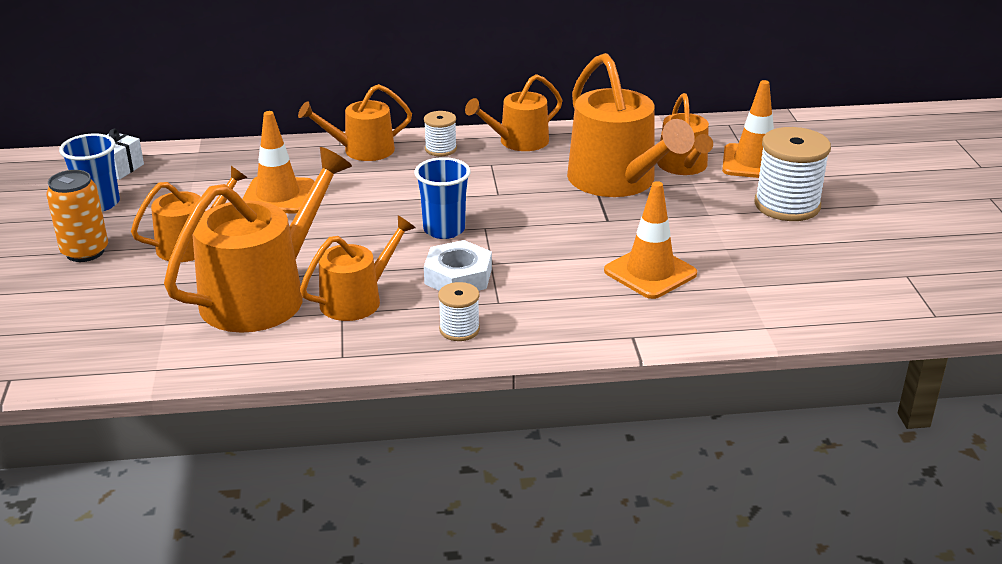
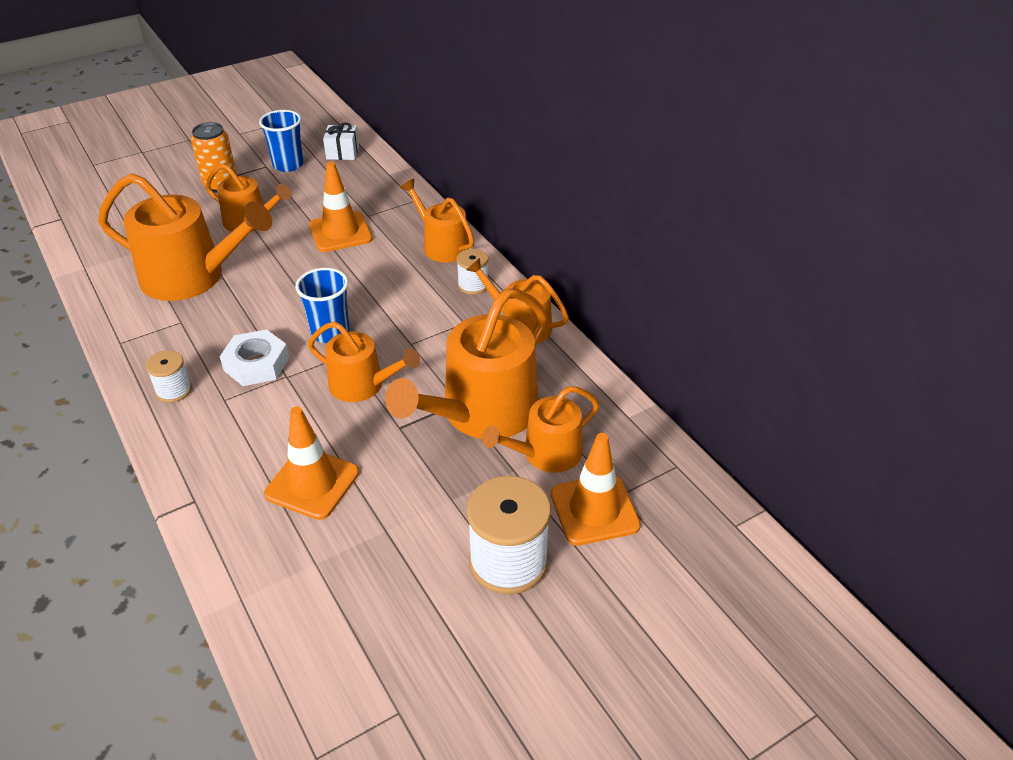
camera: 65 degrees right, 10 degrees up
orange watering can [300,215,416,321] -> orange watering can moved to [308,321,420,402]

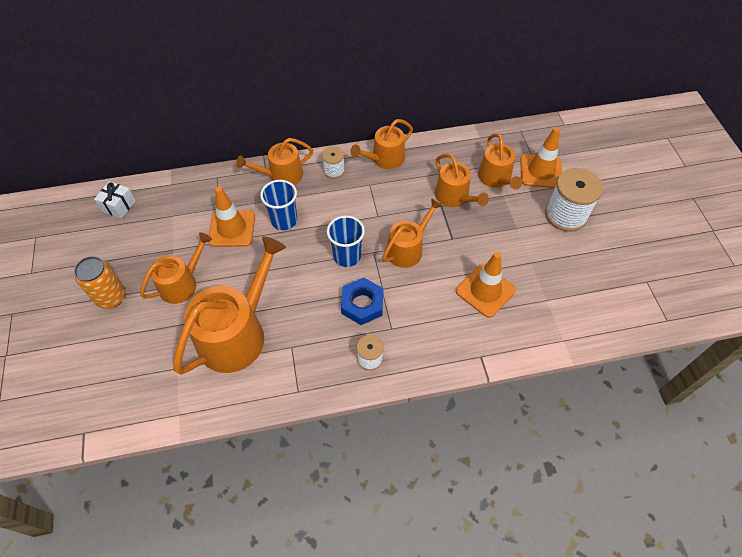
camera: 70 degrees left, 15 degrees up
white nut [220,329,289,386] -> blue nut [341,278,384,325]
blue cup [259,110,304,172] -> blue cup moved to [260,180,297,230]
orange watering can [385,288,547,439] -> orange watering can [435,154,489,207], size x0.59

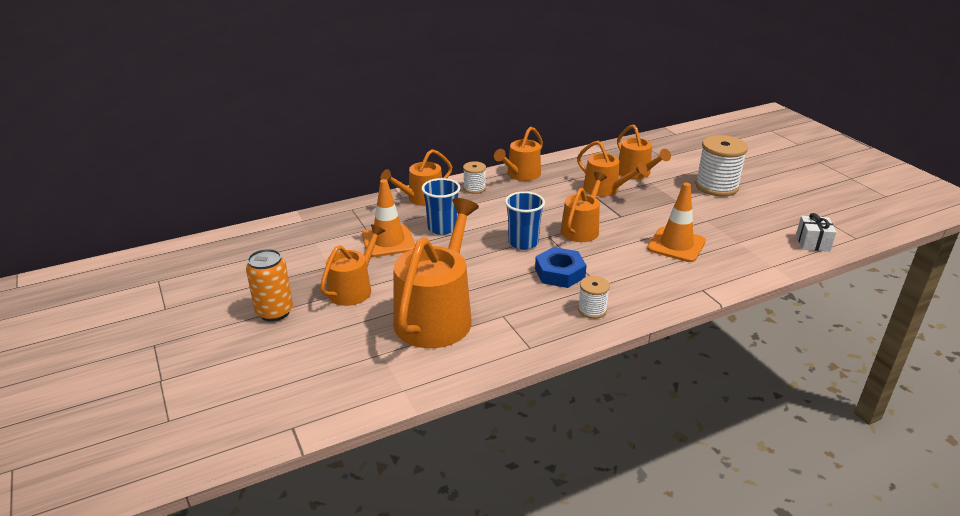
camera: 15 degrees left, 25 degrees down
white gift [94,181,136,219] -> white gift moved to [796,213,837,251]
orange traffic cone [520,127,562,188] -> none

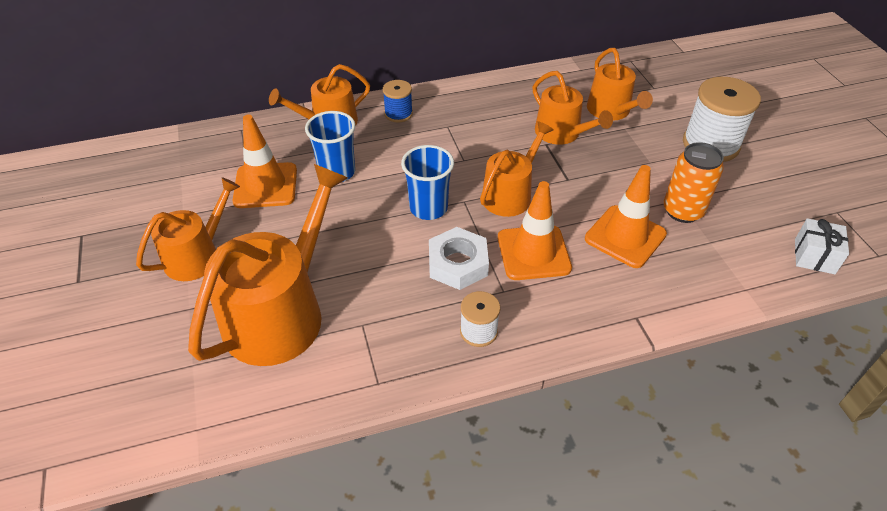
camera: 10 degrees right, 15 degrees up
orange can [246,249,293,322] -> orange can moved to [664,142,724,223]
white spool [463,161,486,194] -> blue spool [383,80,413,122]
orange watering can [494,127,543,181] -> none
blue nut [535,247,587,288] -> white nut [429,227,489,290]
none -> orange traffic cone [498,181,572,280]

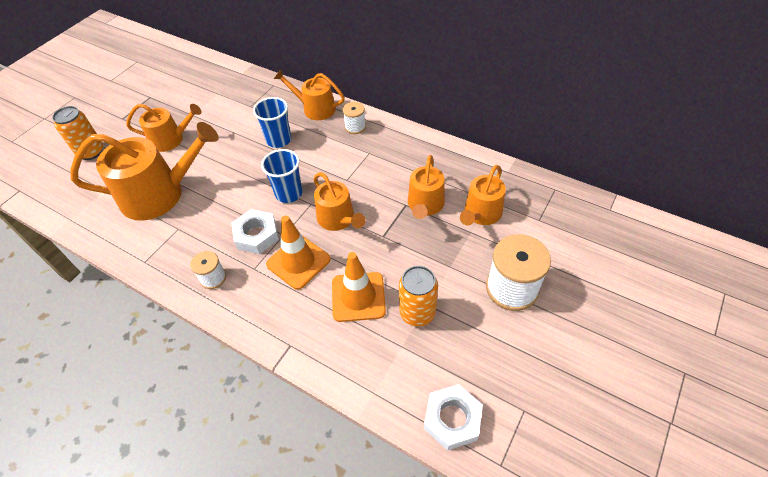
camera: 50 degrees right, 5 degrees up
orange traffic cone [233,114,297,208] -> none
blue spool [383,80,413,122] -> white spool [343,102,366,134]
orange watering can [480,121,554,217] -> orange watering can turned 60 degrees clockwise [313,172,365,231]
white gift [795,218,849,274] -> white nut [424,384,483,451]
none -> orange can [52,106,103,160]

